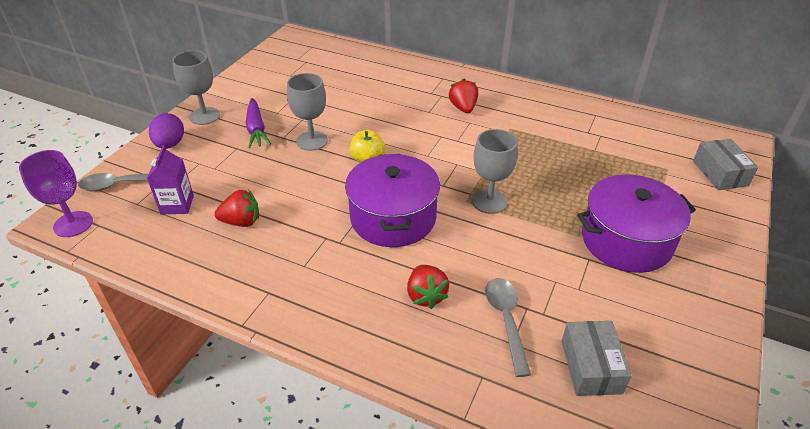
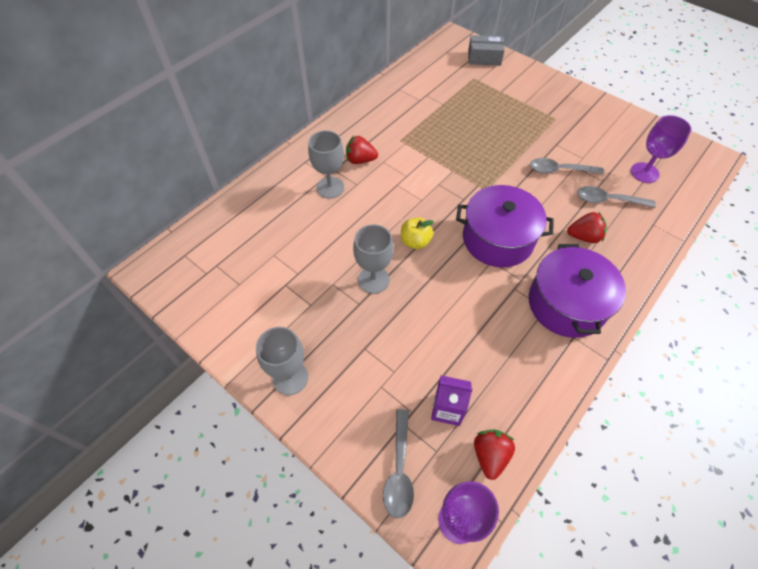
camera: 75 degrees left, 15 degrees up
purple egg [149,113,184,149] -> none
red strawberry [215,189,259,227] -> red strawberry moved to [474,429,515,480]
purple carrot [246,98,271,148] -> none
grey goblet [472,129,518,214] -> grey goblet moved to [308,130,344,199]
grey box [561,321,632,396] -> purple goblet [631,115,691,183]
purple pot [577,174,696,273] -> purple pot moved to [528,244,626,338]
none -> grey spoon [530,158,604,174]

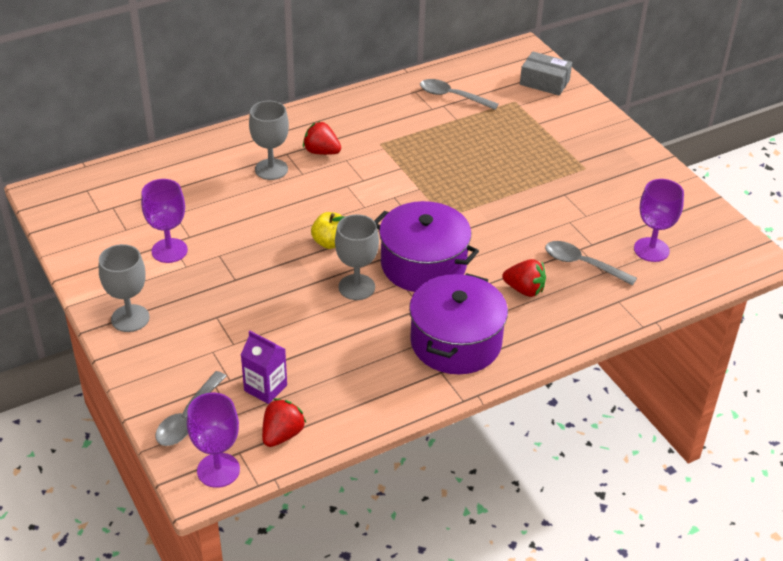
camera: 20 degrees right, 15 degrees down
grey goblet [353,224,394,294] -> grey goblet moved to [335,214,379,300]
grey spoon [530,158,604,174] -> grey spoon moved to [420,79,499,110]
none -> purple goblet [141,179,188,263]

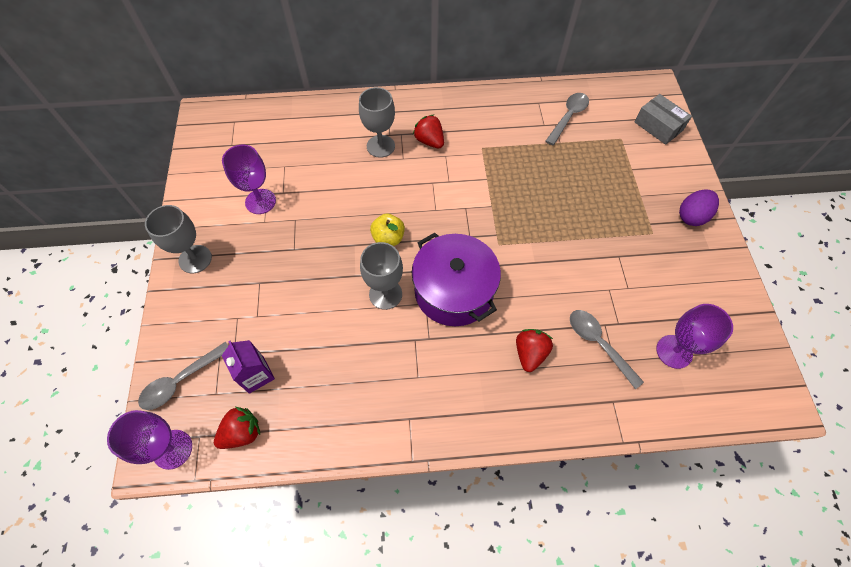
camera: 25 degrees right, 20 degrees up
purple pot [409,273,508,374] -> none
grey spoon [420,79,499,110] -> grey spoon turned 75 degrees clockwise [545,93,589,145]
red strawberry [502,259,546,297] -> red strawberry turned 120 degrees counterclockwise [516,329,553,372]
none -> purple egg [679,189,719,226]

